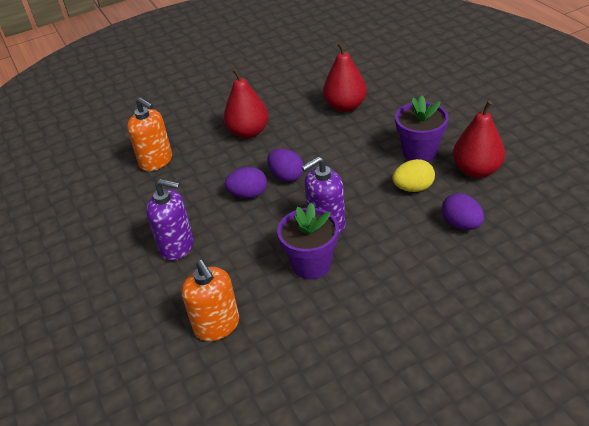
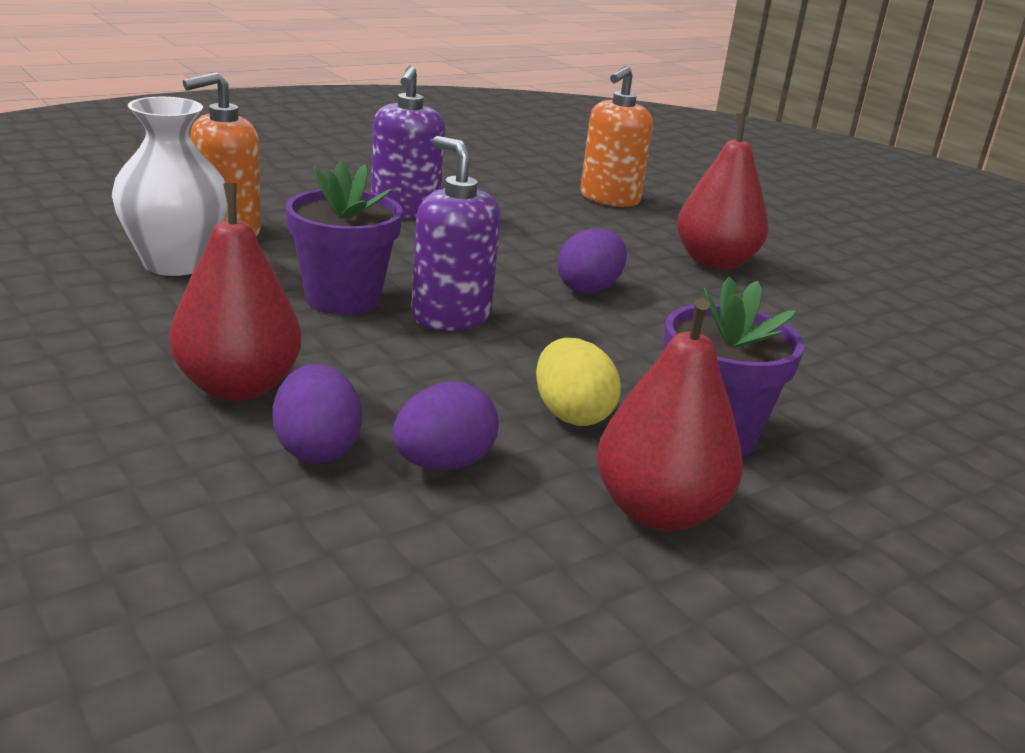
camera: 75 degrees right, 15 degrees down
purple egg [225,167,267,198] -> purple egg moved to [272,364,362,463]
red pear [323,42,367,112] -> red pear moved to [169,183,301,401]
none -> white vase [112,97,227,276]

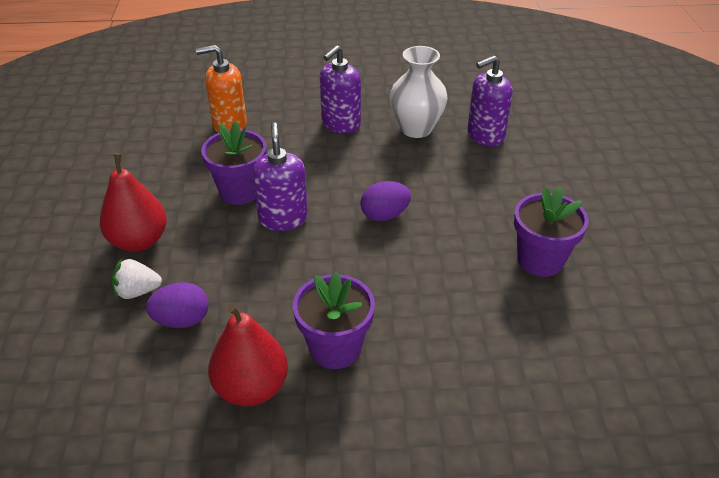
camera: 35 degrees right, 15 degrees up
white vase [112,97,227,276] -> white vase moved to [390,46,448,138]
purple egg [272,364,362,463] -> white strawberry [112,258,162,299]
yellow egg [536,338,621,426] -> none
orange soap dispenser [580,66,653,207] -> purple soap dispenser [467,56,513,146]
red pear [677,113,768,270] -> none
none -> purple flower pot [514,187,588,277]

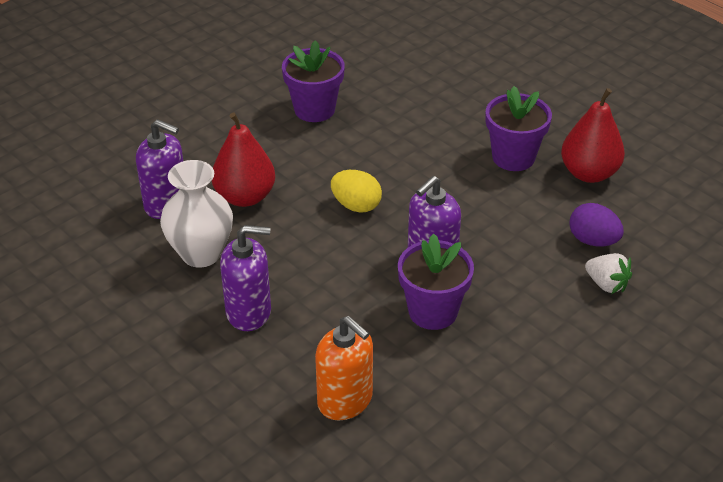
camera: 130 degrees left, 0 degrees up
red pear [100,153,167,252] -> red pear moved to [212,112,275,207]
purple egg [360,181,411,221] -> yellow egg [331,170,382,213]

